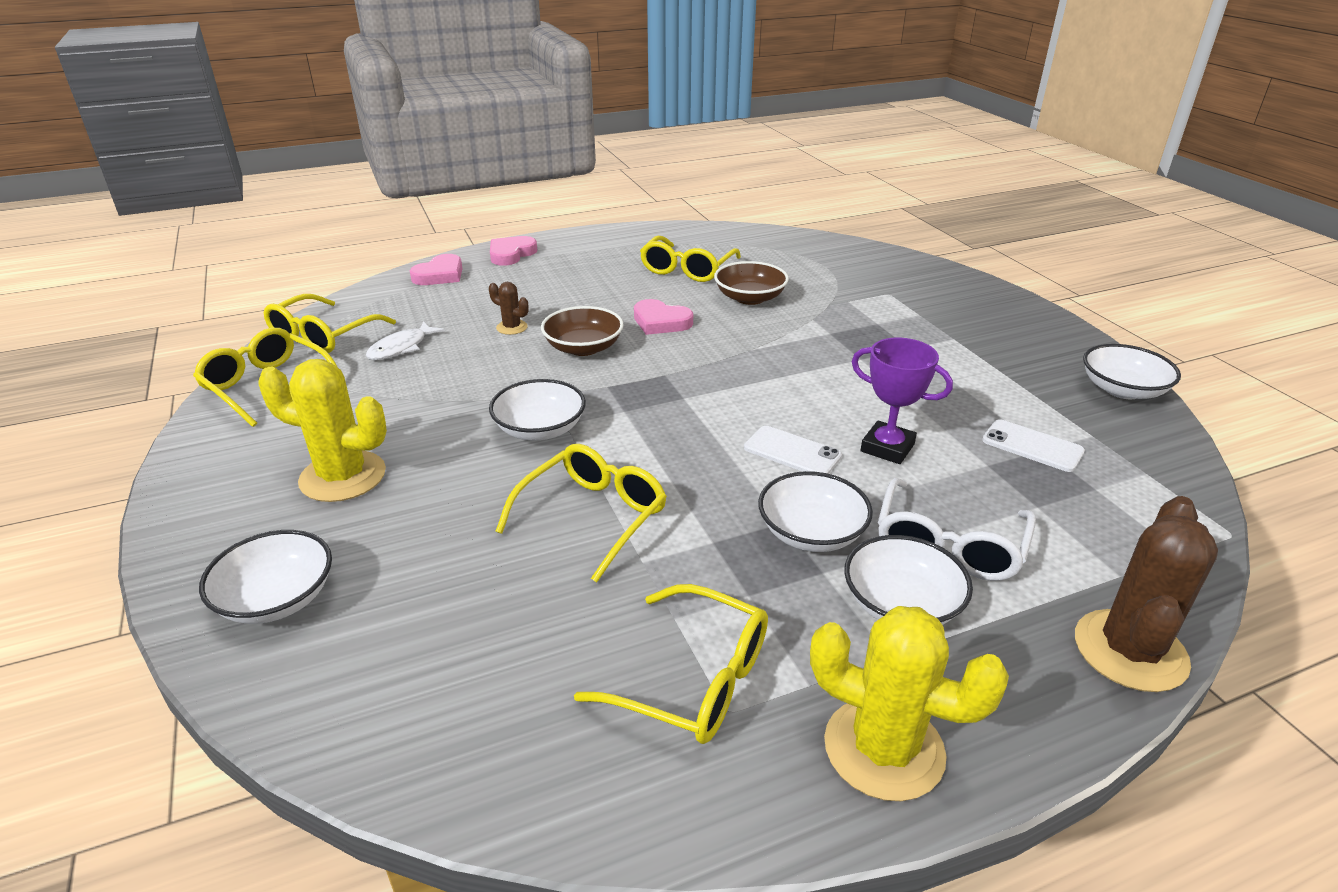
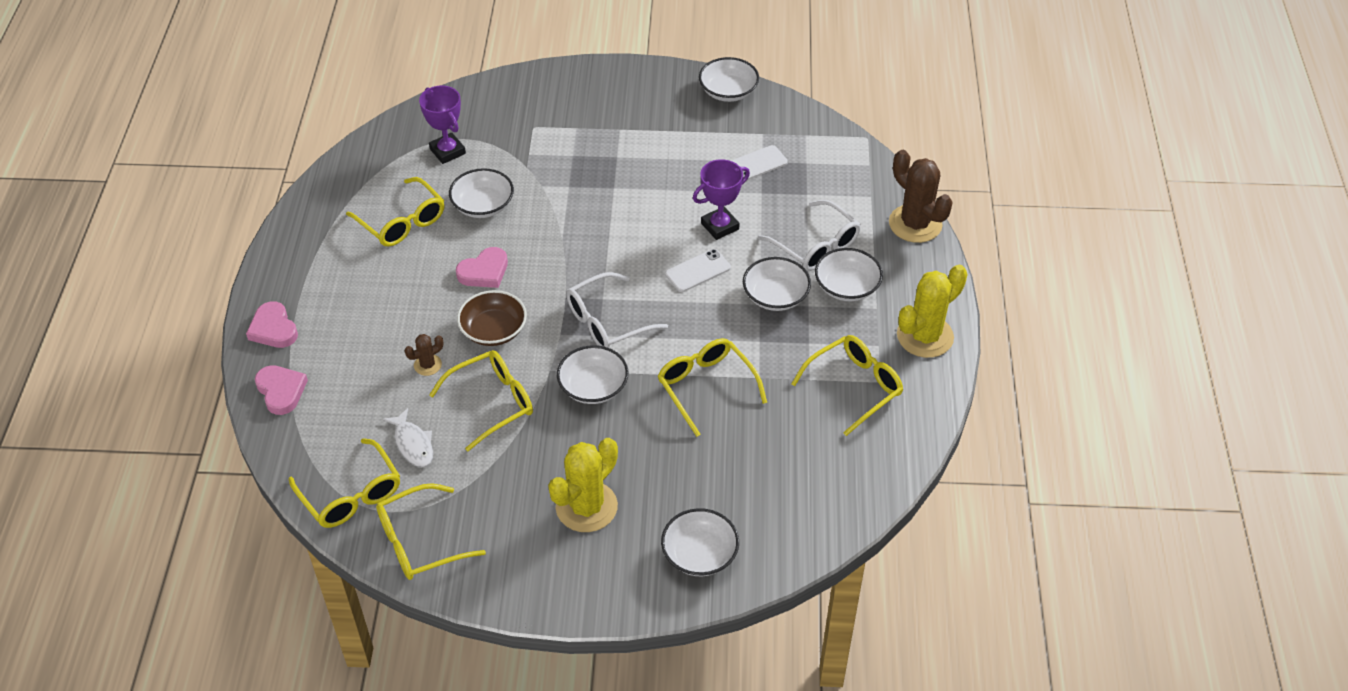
camera: 65 degrees left, 15 degrees up
brown bowl [714,261,789,305] -> white bowl [449,168,514,218]
none -> purple trophy [419,85,466,164]
none -> yellow glasses [429,350,533,451]
none -> white glasses [566,272,668,348]

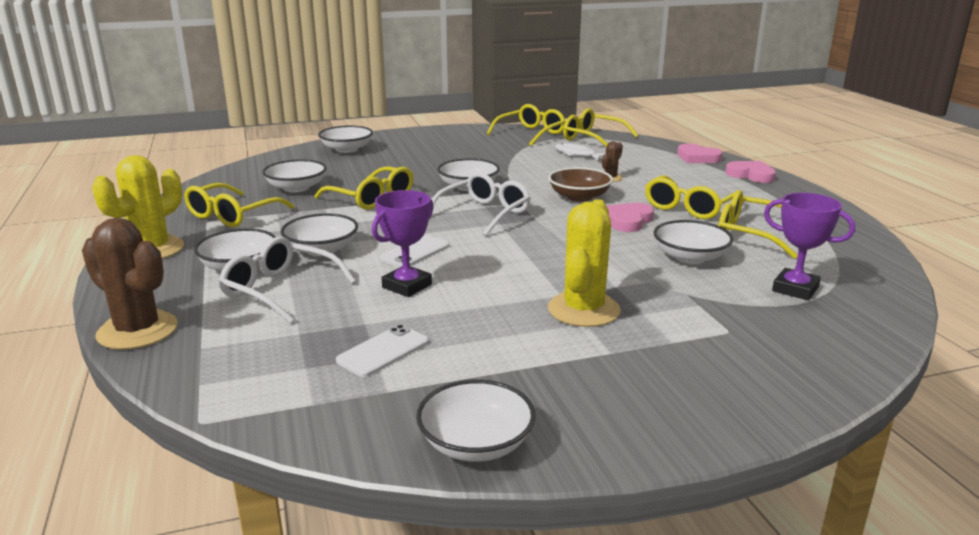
camera: 160 degrees right, 25 degrees down
yellow glasses [429,350,533,451] -> yellow glasses moved to [645,175,744,219]
yellow cactus [548,438,618,532] -> yellow cactus moved to [548,199,621,327]
none -> white bowl [262,159,327,192]

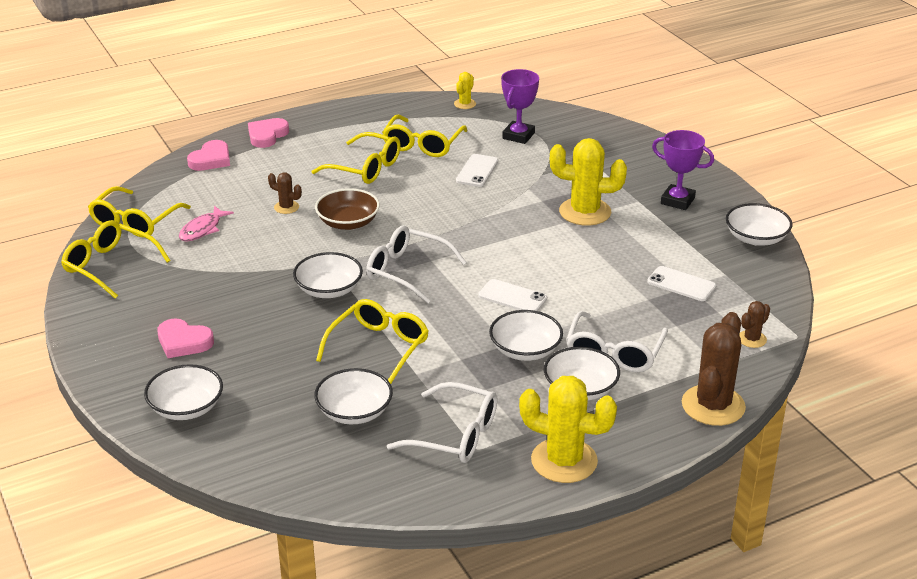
camera: 100 degrees left, 10 degrees up
yellow glasses [184,183,294,227] -> white glasses [387,382,497,463]
purple trophy [372,190,434,297] -> purple trophy moved to [652,130,714,210]
white fish [555,143,606,160] -> pink fish [179,206,234,241]
pink heart [607,203,654,232] -> pink heart moved to [157,318,214,358]
white bowl [654,220,733,264] -> white phone [456,154,498,187]
none -> yellow cactus [454,72,476,109]
none -> brown cactus [740,301,770,348]

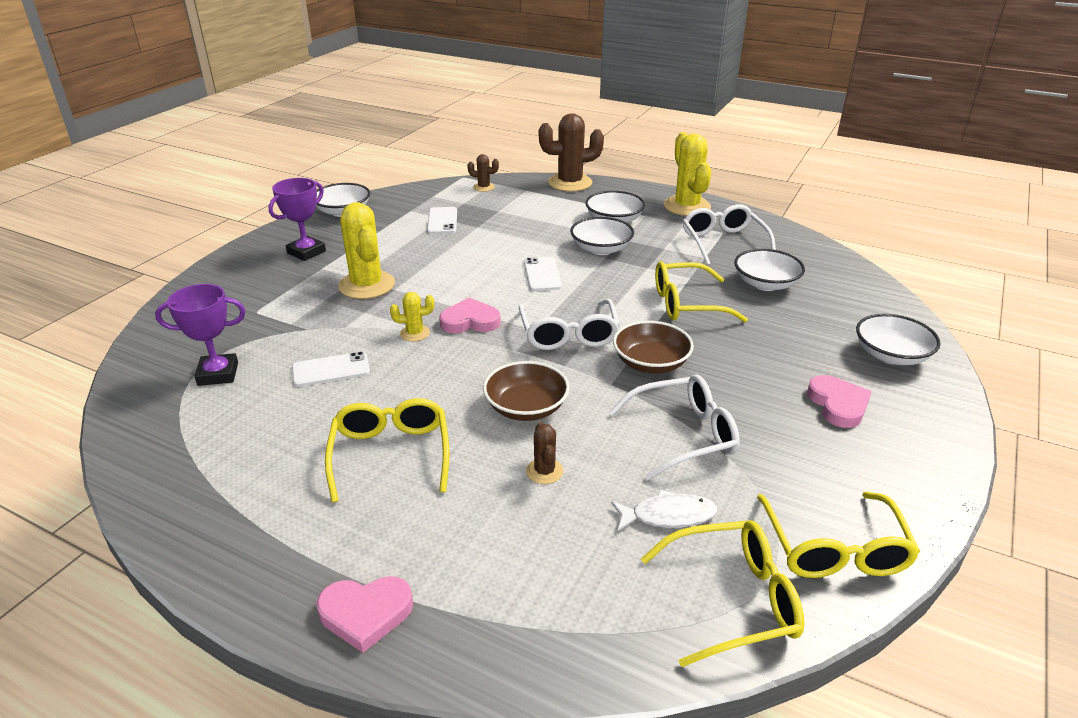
camera: 125 degrees left, 0 degrees up
pink fish [179,206,234,241] -> white fish [611,489,718,531]
pink heart [187,140,230,171] -> pink heart moved to [439,298,501,333]
white bowl [293,252,363,298] -> brown bowl [613,321,694,373]
yellow glasses [382,115,468,157] -> none
yellow cactus [454,72,476,109] -> yellow cactus moved to [390,292,434,342]
white glasses [566,311,668,372] -> white glasses moved to [609,374,740,480]
purple trophy [652,130,714,210] -> purple trophy turned 45 degrees clockwise [269,178,326,261]

